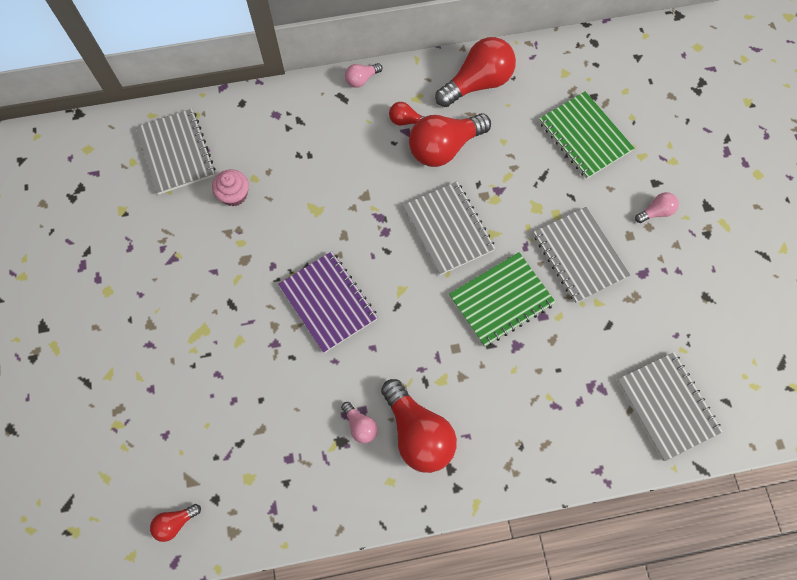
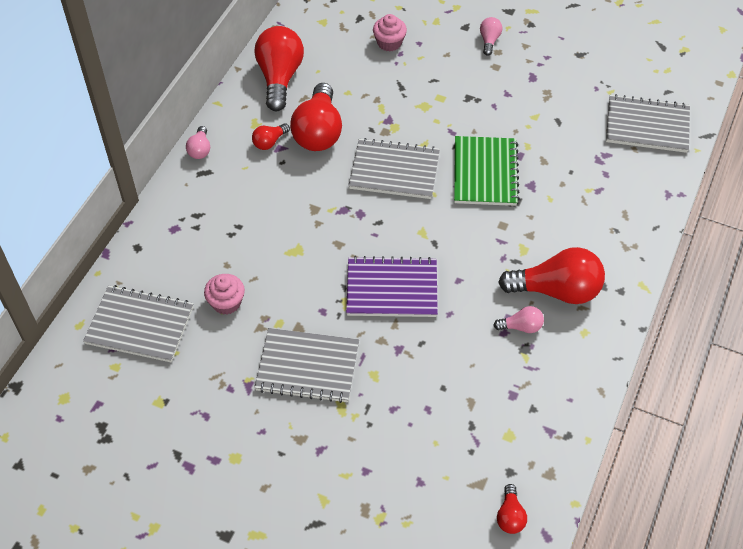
camera: 55 degrees left, 15 degrees down
grey notebook [533,207,631,303] -> grey notebook moved to [254,328,359,403]
green notebook [539,91,634,179] -> pink cupcake [373,14,407,52]

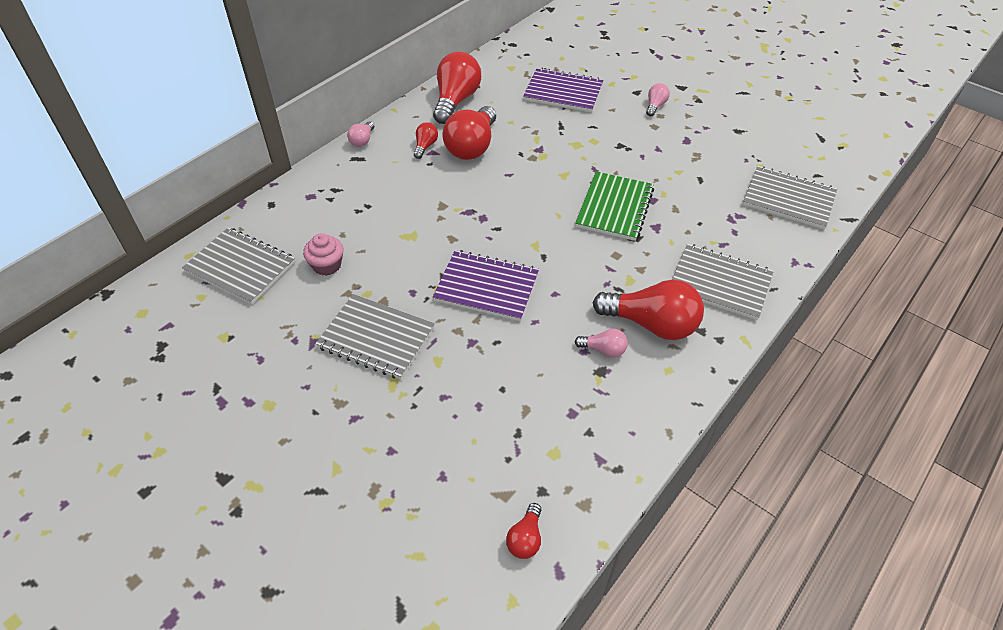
camera: 15 degrees right, 5 degrees down
red light bulb [252,123,290,150] -> red light bulb turned 135 degrees clockwise [414,122,438,159]
grey notebook [348,138,440,199] -> grey notebook moved to [672,244,774,320]
pink cupcake [373,14,407,52] -> purple notebook [523,68,603,112]

